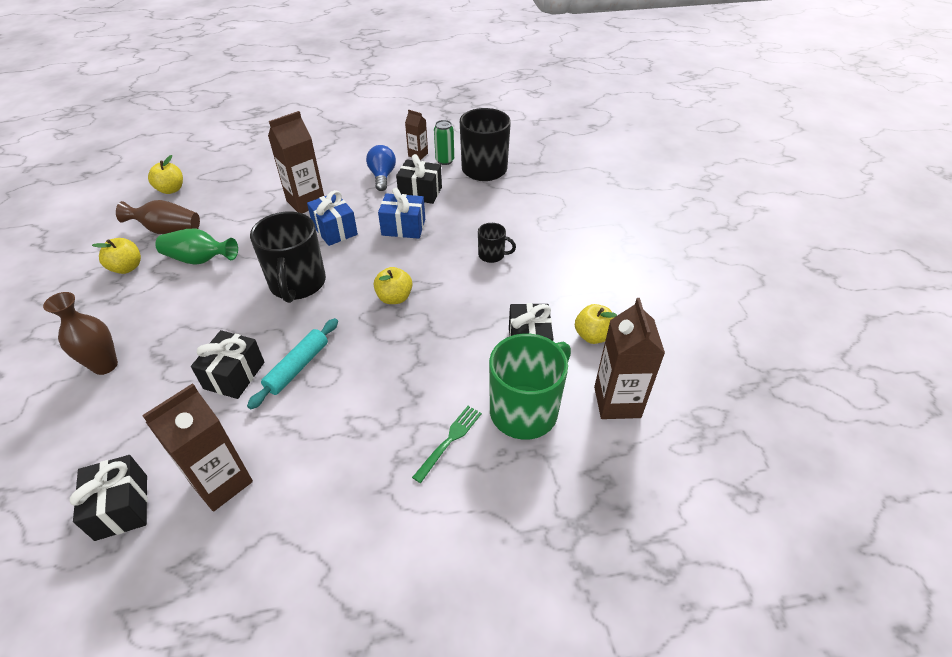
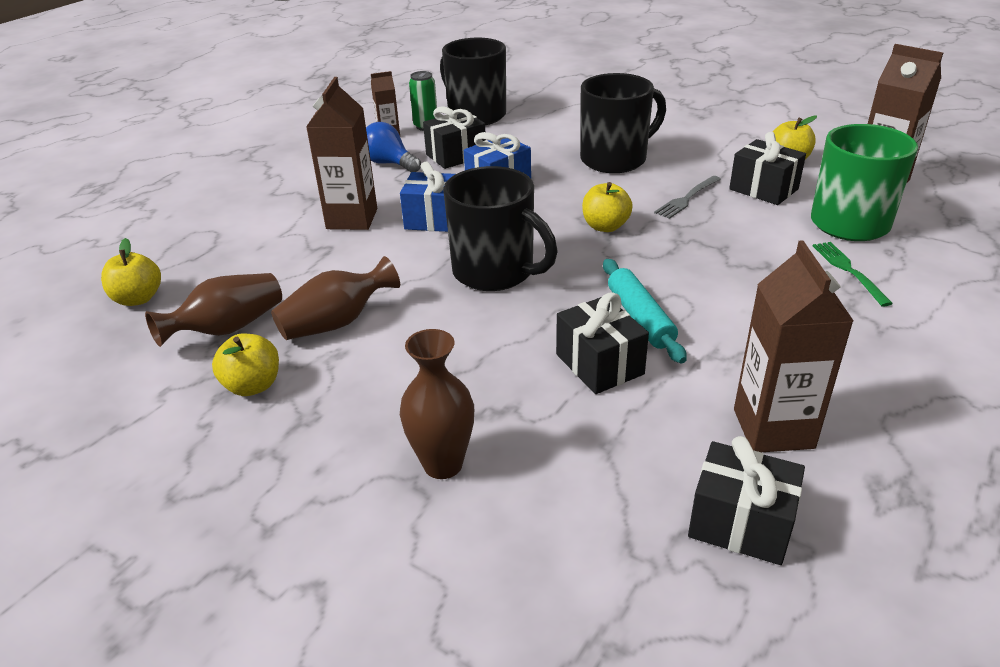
camera: 45 degrees left, 10 degrees down
green vase [155,229,238,265] -> brown vase [271,256,400,340]
black mug [478,223,516,263] -> black mug [580,73,666,173], size x2.06
none -> grey fork [654,176,721,219]

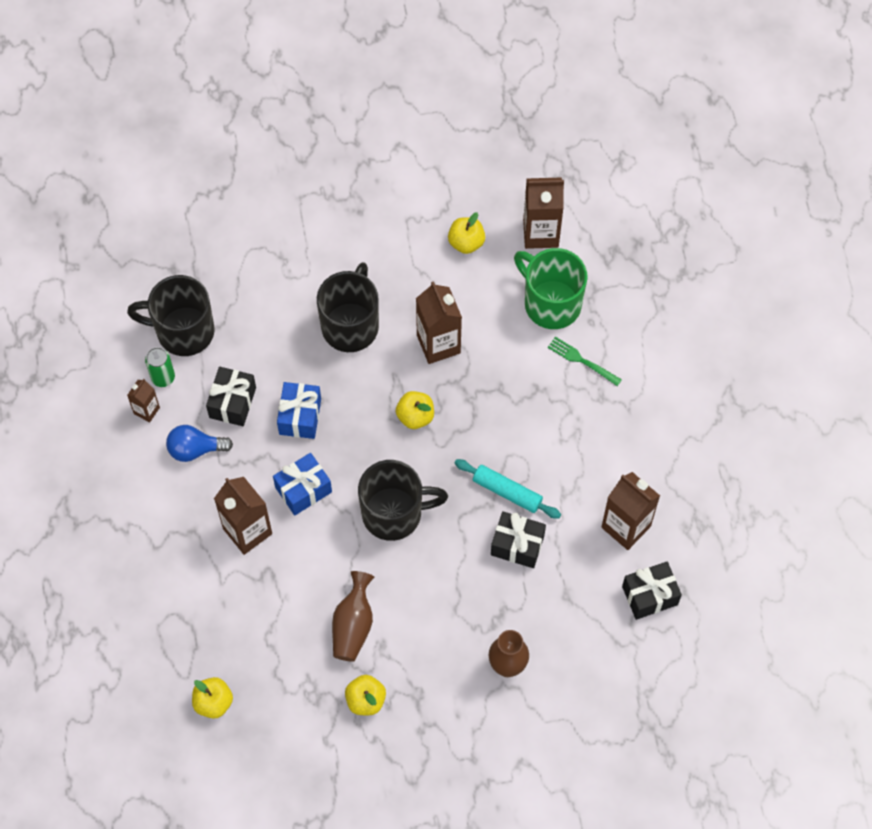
camera: 45 degrees left, 30 degrees up
brown vase [145,273,282,347] -> none
grey fork [654,176,721,219] -> brown carton [416,281,462,364]
black gift [729,132,806,205] -> none

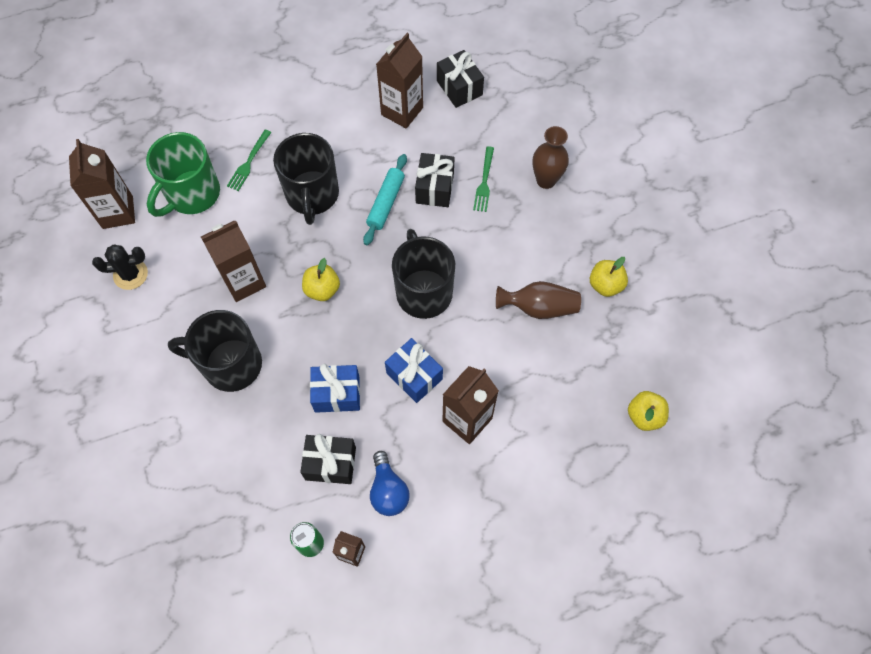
camera: 100 degrees left, 0 degrees up
black mug [127,275,215,356] -> black mug moved to [273,133,339,225]
yellow apple [448,212,485,254] -> black cactus [92,244,148,290]
none -> green fork [473,146,494,212]

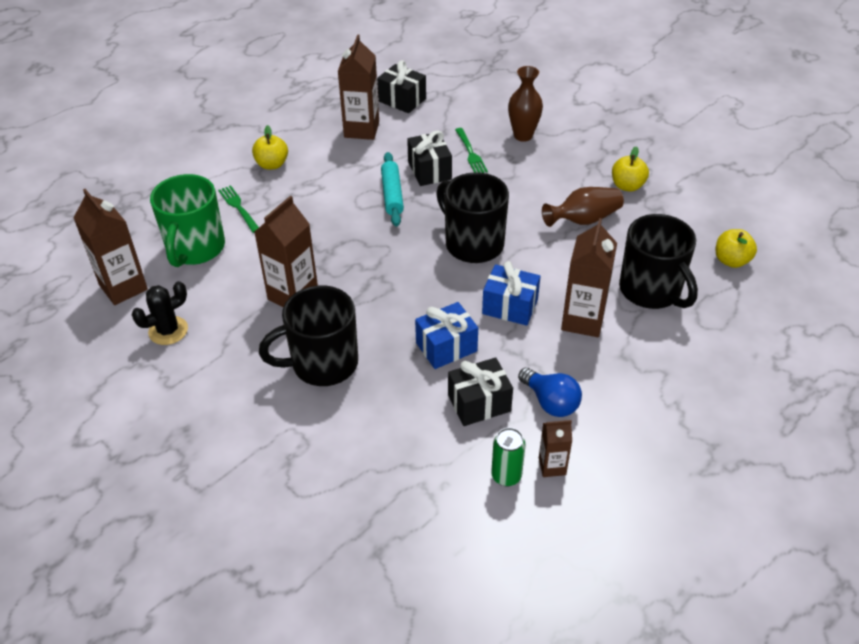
camera: 25 degrees left, 20 degrees down
green fork [227,129,272,191] -> green fork turned 150 degrees clockwise [218,185,259,233]
black mug [273,133,339,225] -> black mug moved to [619,214,698,309]
yellow apple [302,258,340,301] -> yellow apple moved to [252,125,288,170]

